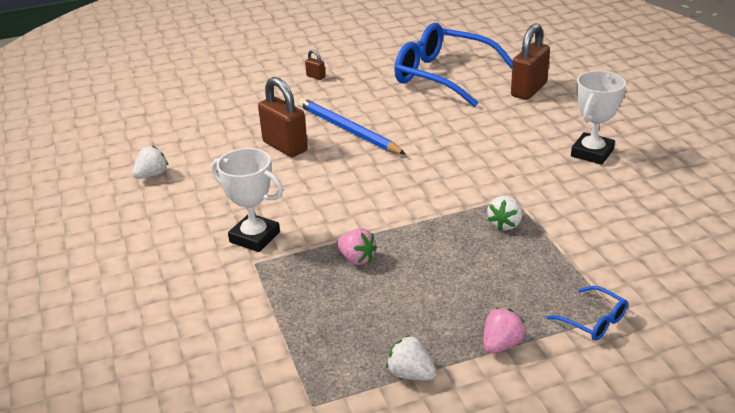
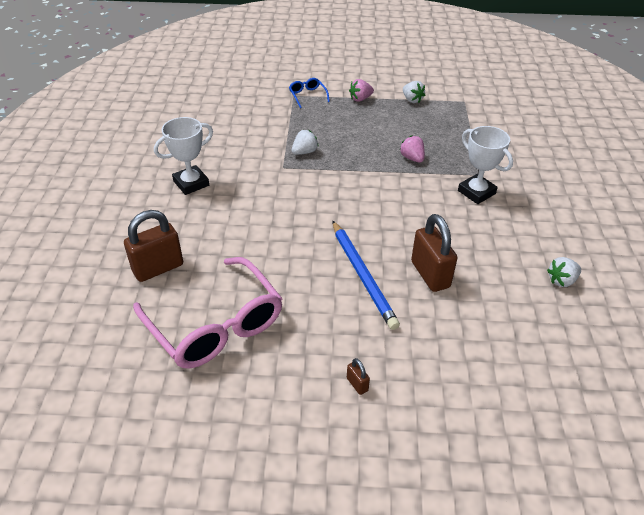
camera: 160 degrees left, 10 degrees up
blue glasses [394,23,513,107] -> pink glasses [133,257,283,368]

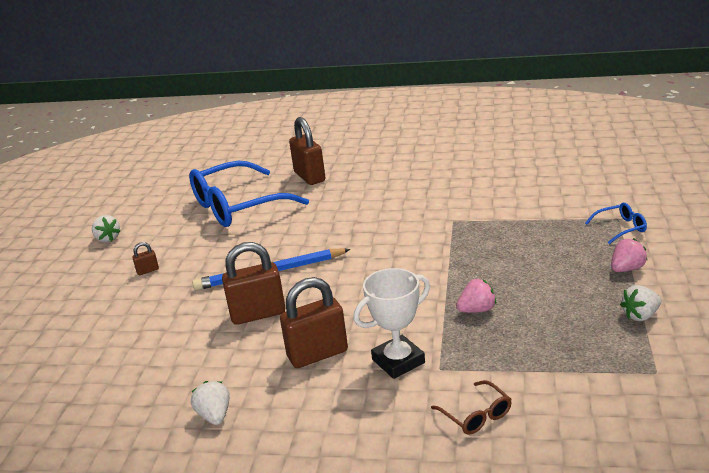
camera: 100 degrees right, 15 degrees down
pink glasses [133,257,283,368] -> blue glasses [189,161,309,227]
white trophy [154,117,213,195] -> none
white strawberry [292,130,319,155] -> white strawberry moved to [92,215,120,242]
pink strawberry [349,79,374,102] -> pink strawberry turned 75 degrees clockwise [611,238,647,272]
none -> brown padlock [280,277,348,368]
none -> brown glasses [431,380,512,435]

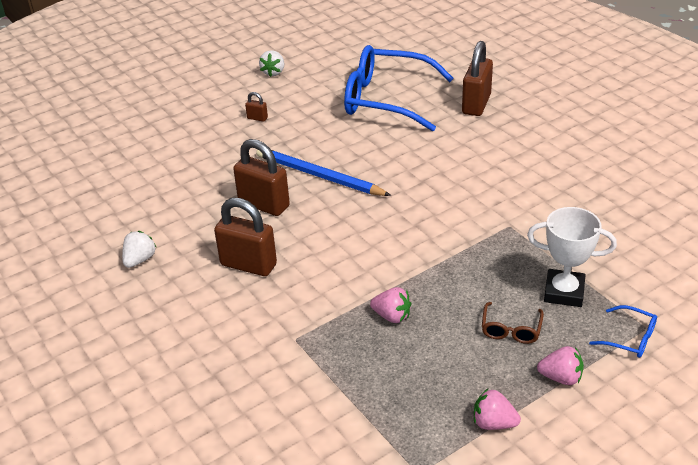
camera: 45 degrees right, 10 degrees up
white trophy [354,268,430,379] -> white trophy moved to [527,207,617,307]
brown glasses [431,380,512,435] -> brown glasses moved to [482,302,544,344]
white strawberry [620,285,661,321] -> pink strawberry [474,389,521,430]

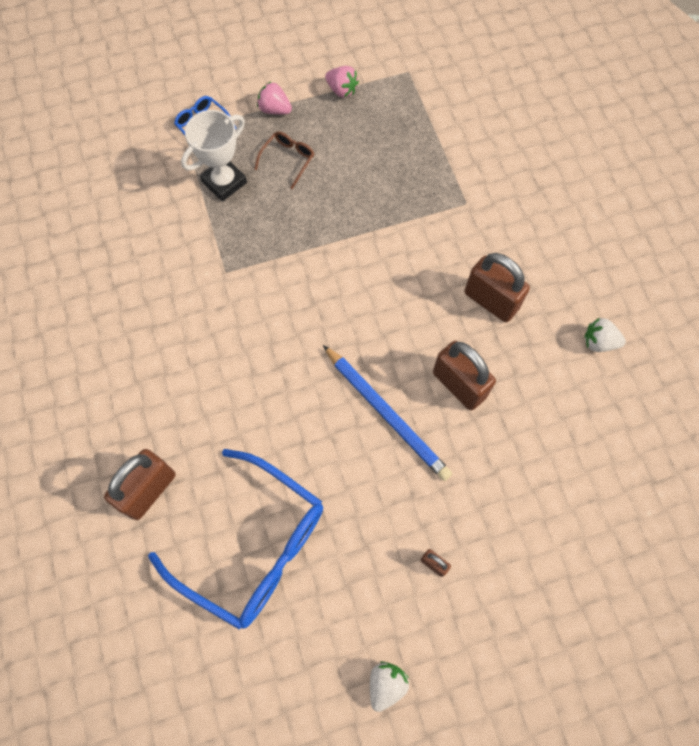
camera: 165 degrees left, 30 degrees up
white strawberry [122,231,157,268] -> white strawberry turned 60 degrees clockwise [584,318,626,352]
pink strawberry [370,287,411,323] -> none
white trophy [527,207,617,307] -> white trophy turned 75 degrees counterclockwise [181,110,247,202]

